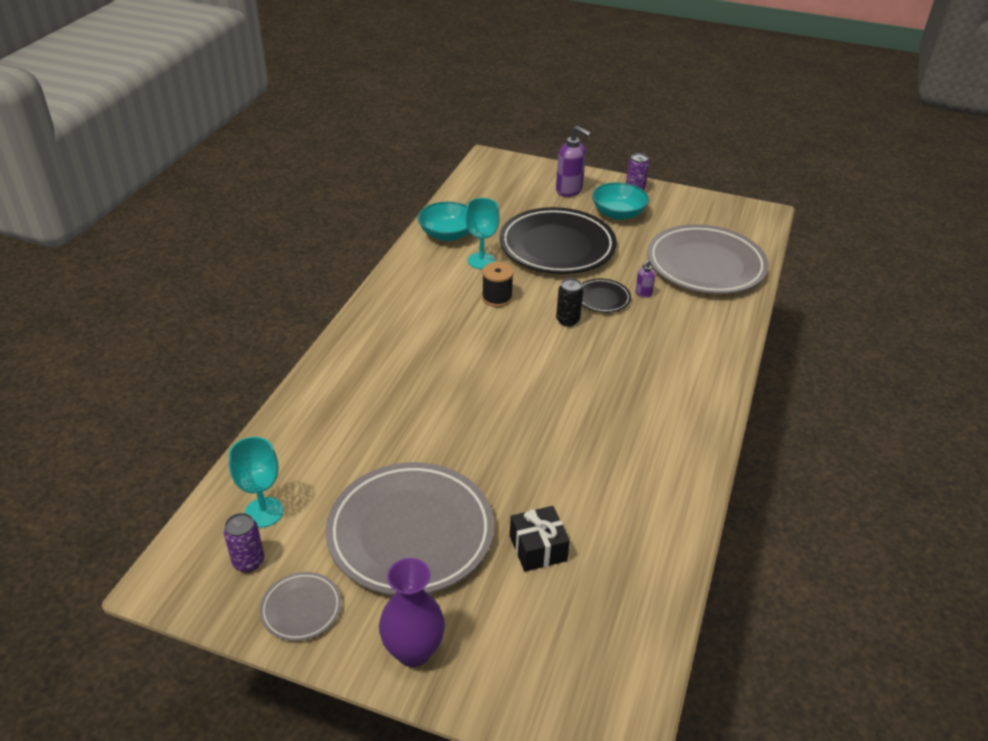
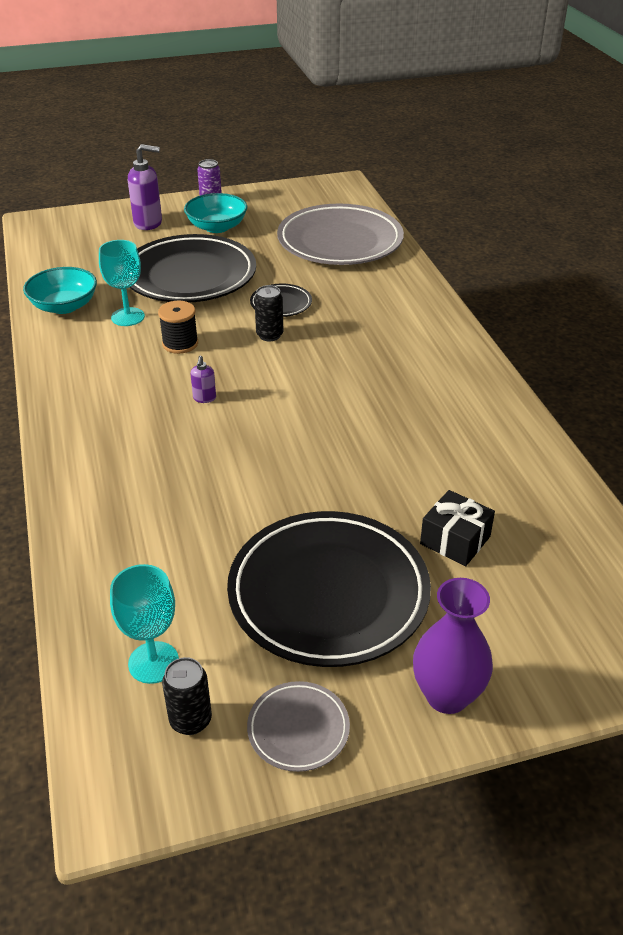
camera: 35 degrees left, 0 degrees up
purple can [224,513,264,572] -> black can [162,657,212,735]
grey plate [326,462,494,595] -> black plate [227,511,431,667]
purple soap dispenser [635,260,656,298] -> purple soap dispenser moved to [191,355,216,403]

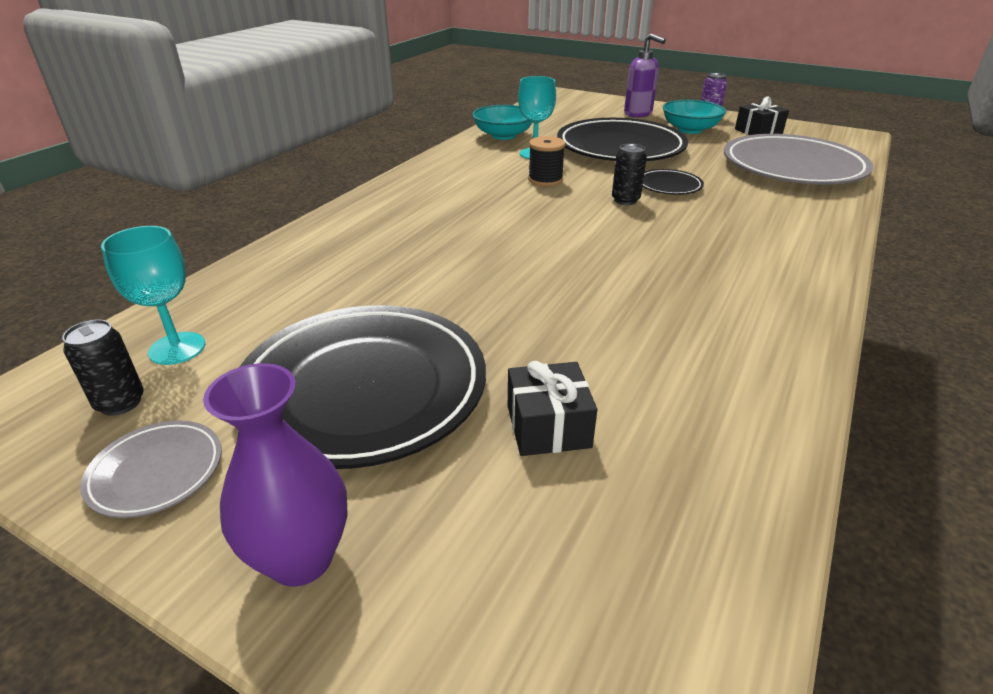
camera: 45 degrees right, 5 degrees down
purple soap dispenser [191,355,216,403] -> none
none -> black gift [735,97,789,135]

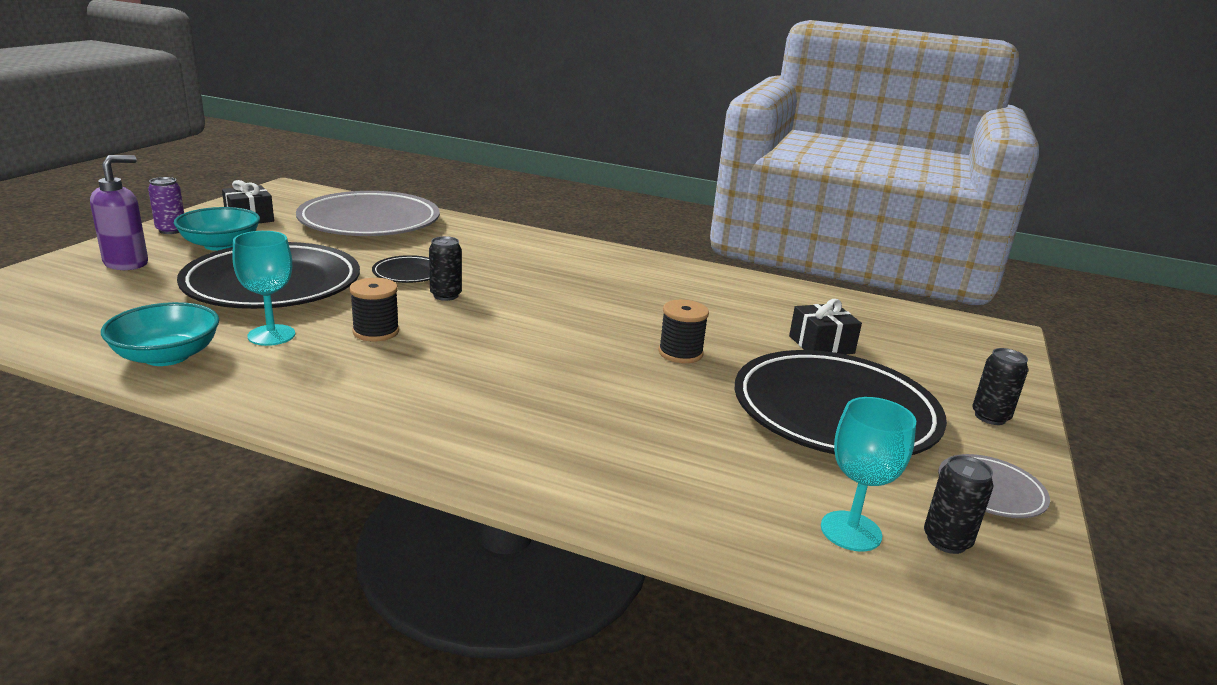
camera: 100 degrees left, 10 degrees down
purple vase [203,363,348,587] -> black can [972,348,1028,425]
none -> black spool [658,300,709,363]

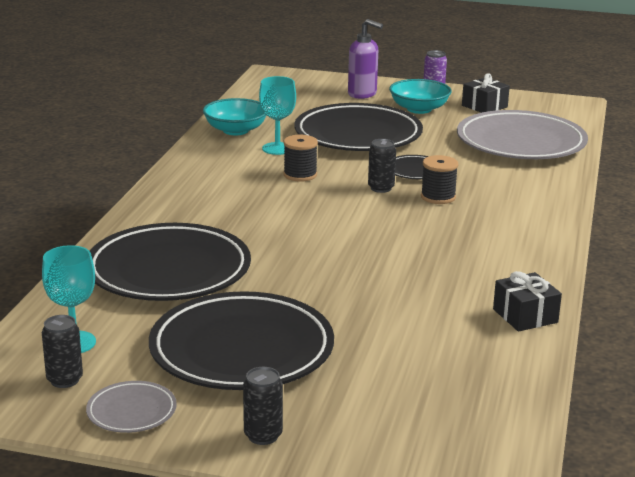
camera: 85 degrees right, 0 degrees up
black spool [658,300,709,363] -> black spool moved to [421,155,458,204]
black gift [789,299,862,355] -> black gift moved to [493,271,562,332]
none -> black plate [90,223,251,301]

